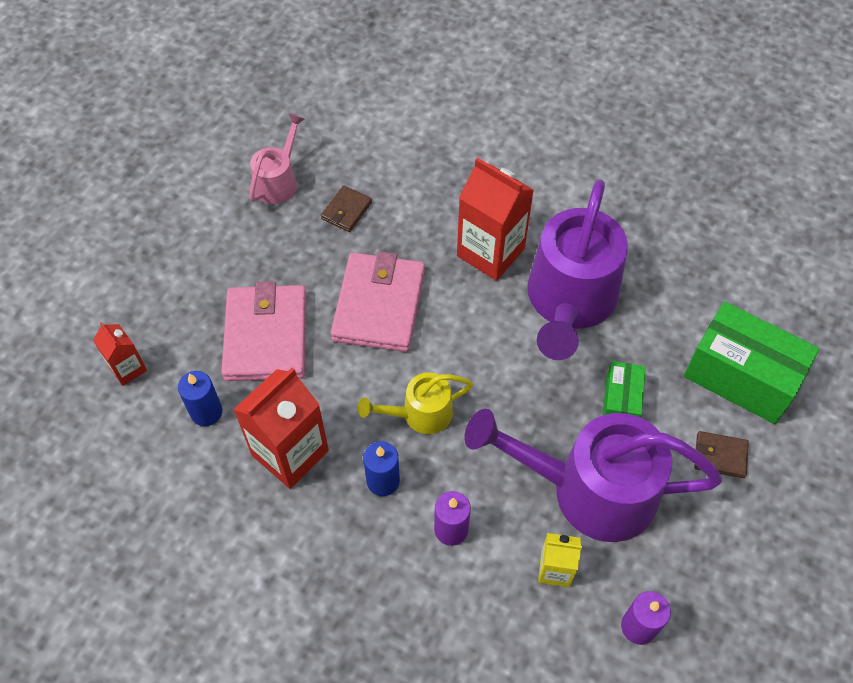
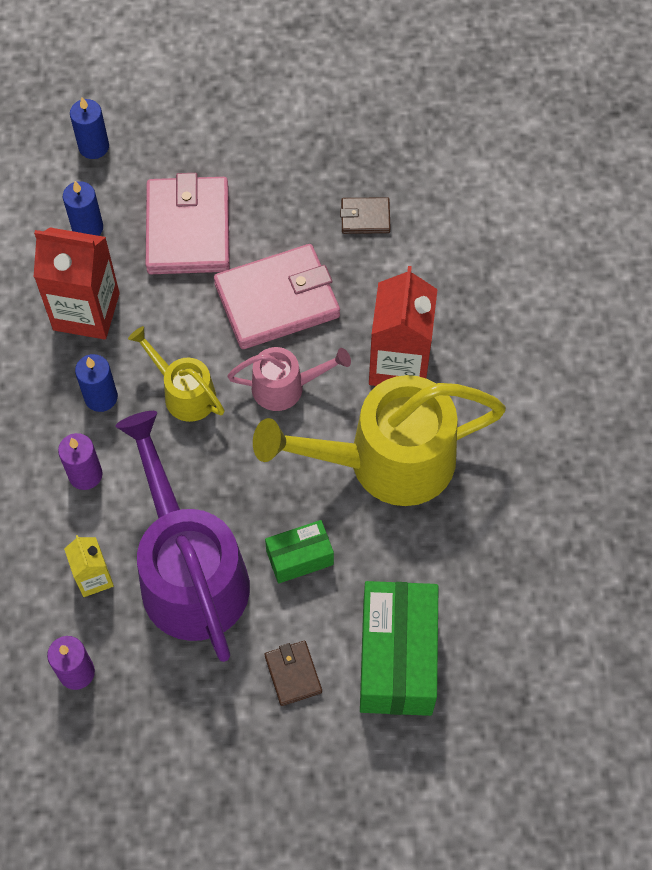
camera: 60 degrees right, 5 degrees up
red carton [93,322,147,386] -> blue candle [70,97,109,159]
pink wallet [221,281,307,381] -> pink wallet turned 60 degrees counterclockwise [146,173,230,274]
pink watering can [249,113,305,204] -> pink watering can moved to [227,347,351,411]
purple watering can [527,179,628,360] -> yellow watering can [253,375,506,506]

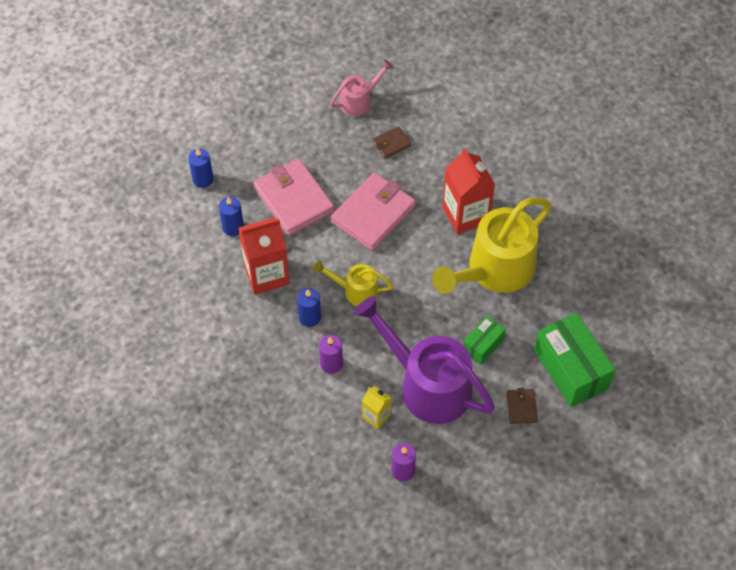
camera: 30 degrees left, 5 degrees down
pink watering can [227,347,351,411] -> pink watering can moved to [330,59,394,116]
brown wallet [264,641,322,706] -> brown wallet turned 45 degrees clockwise [506,388,538,424]

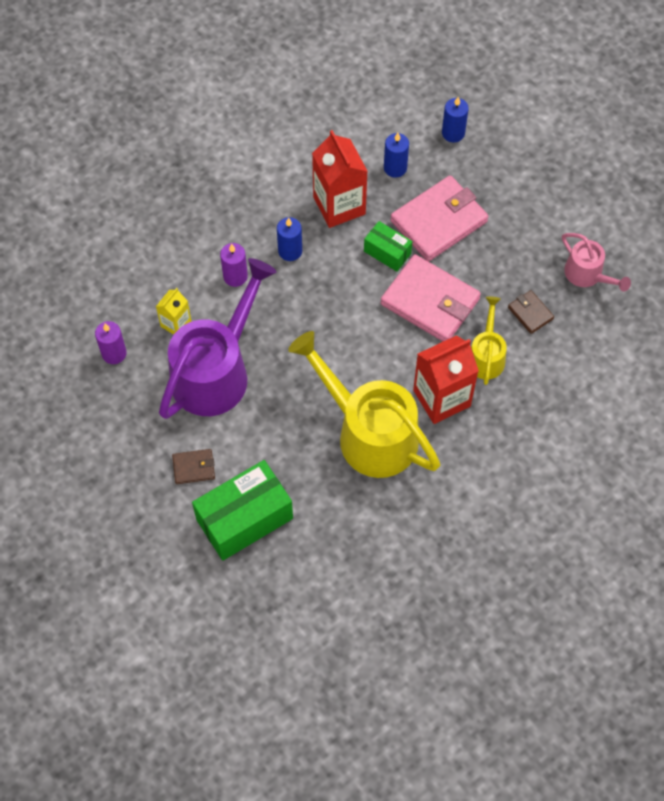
camera: 85 degrees right, 5 degrees up
yellow watering can [313,260,393,306] -> yellow watering can moved to [471,296,507,385]
green box [463,316,506,365] -> green box moved to [364,221,413,272]

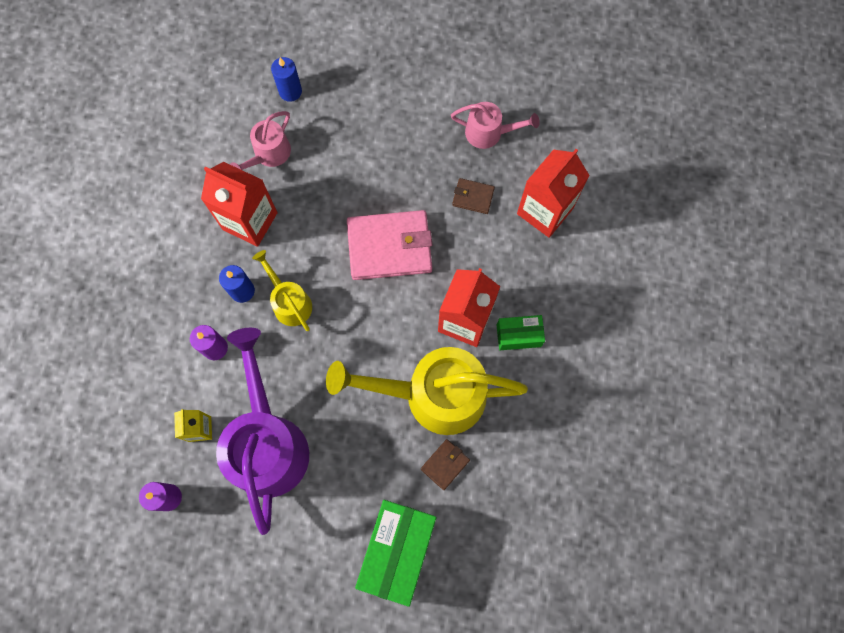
camera: 40 degrees left, 10 degrees up
brown wallet [172,449,215,484] -> brown wallet moved to [421,439,470,490]
green box [364,221,413,272] -> green box moved to [497,315,545,350]
blue candle [384,133,409,178] -> pink watering can [230,111,291,170]
pink wallet [390,175,488,262] -> none
yellow watering can [471,296,507,385] -> yellow watering can moved to [252,250,312,331]
none -> red carton [517,149,590,238]

